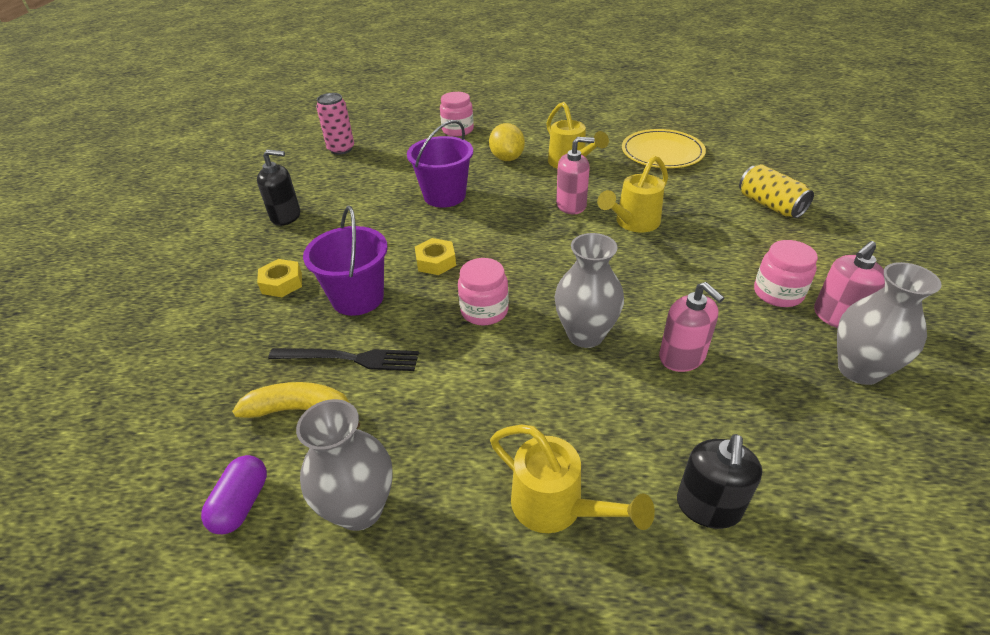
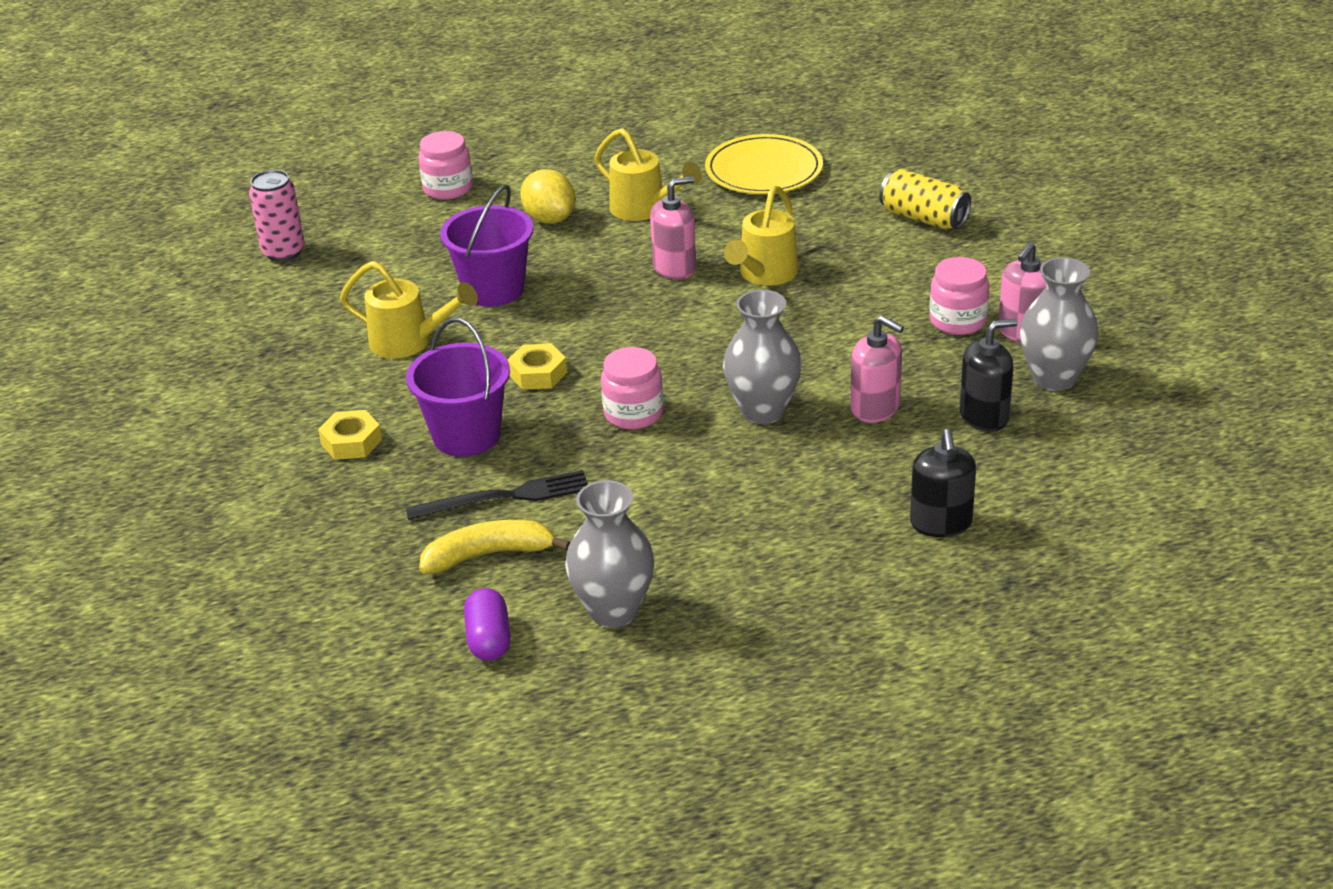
camera: 20 degrees left, 5 degrees down
black soap dispenser [257,149,300,226] -> black soap dispenser moved to [960,319,1018,431]
yellow watering can [490,425,655,533] -> yellow watering can moved to [340,261,478,359]

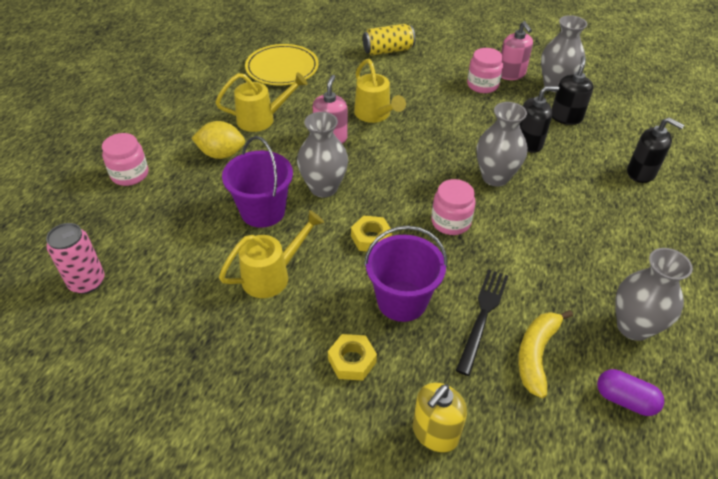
camera: 55 degrees left, 10 degrees up
pink soap dispenser [850,315,904,423] -> black soap dispenser [519,86,559,153]
none -> grey vase [297,112,348,198]
none -> yellow soap dispenser [413,383,467,453]

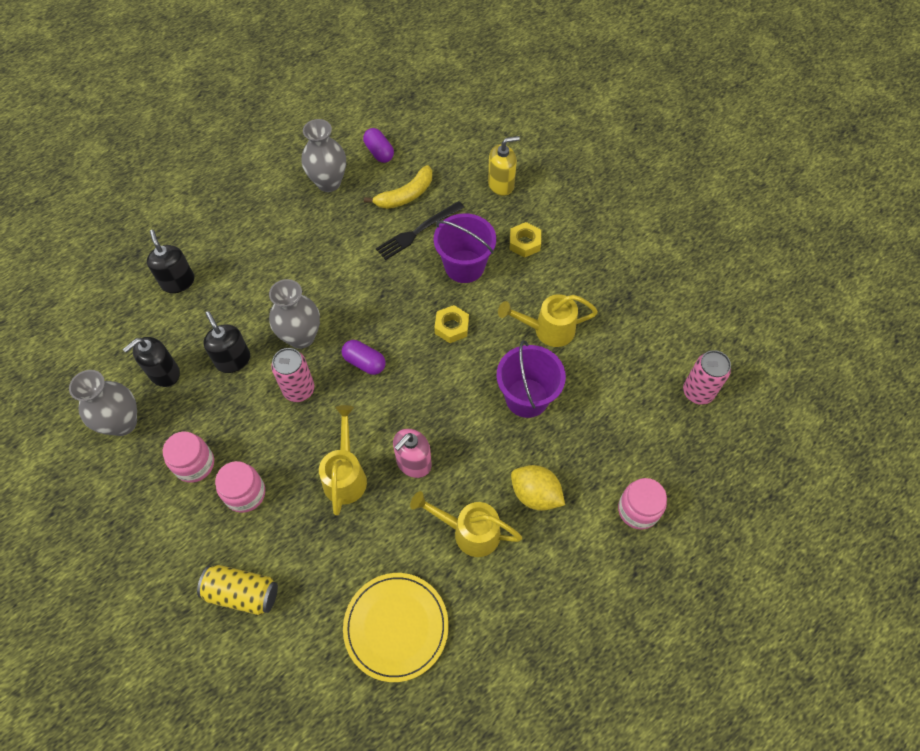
camera: 150 degrees left, 15 degrees up
grey vase [297,112,348,198] -> none
pink jar [431,179,476,235] -> pink jar moved to [215,461,265,513]
pink soap dispenser [501,21,533,80] -> none
black soap dispenser [519,86,559,153] -> black soap dispenser turned 45 degrees clockwise [203,311,250,373]
none -> pink can [271,348,315,402]
none -> purple capsule [342,340,386,375]

